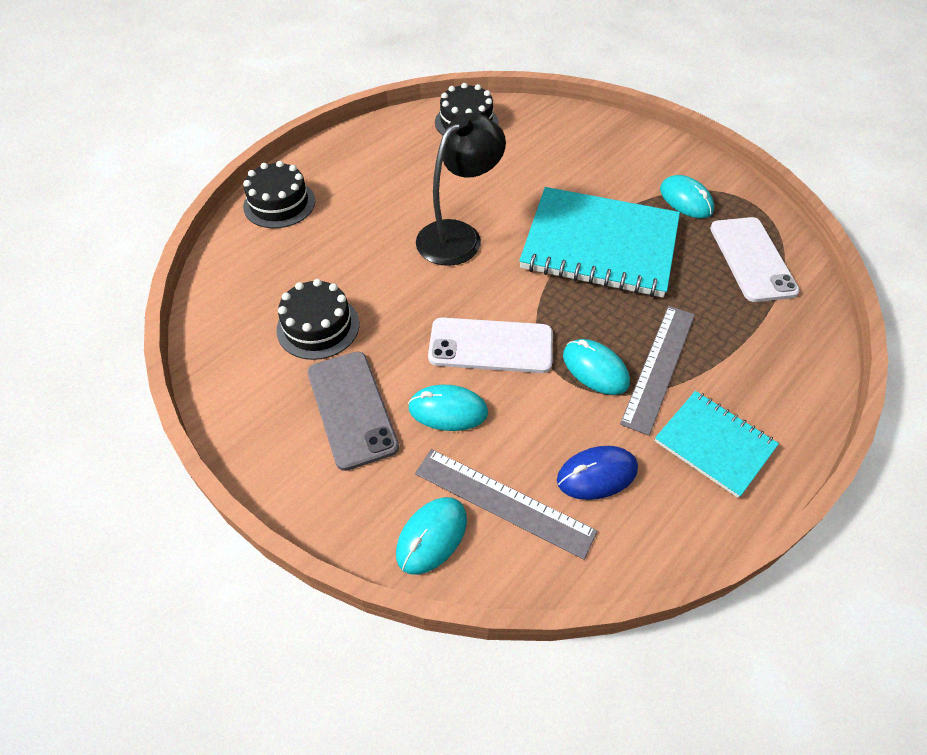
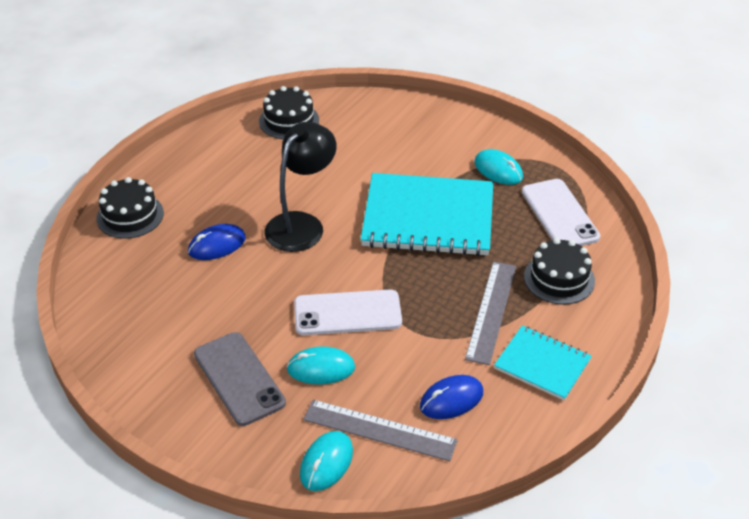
camera: 10 degrees left, 10 degrees down
black cake [276,279,359,360] -> black cake moved to [524,238,595,305]
turquoise mouse [563,339,630,395] -> none
none -> blue mouse [188,224,246,260]

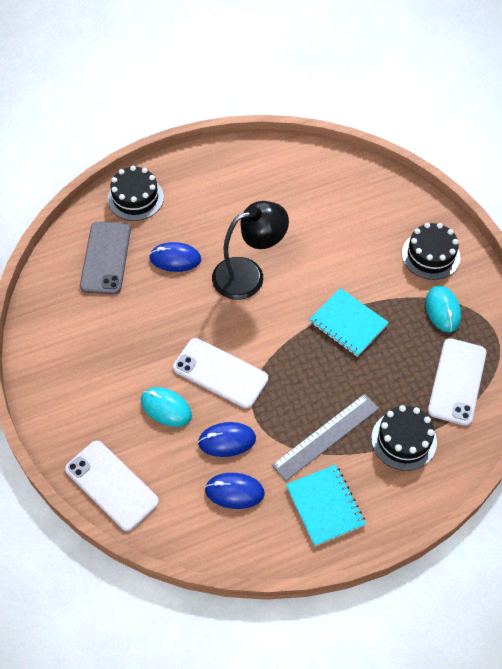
camera: 35 degrees right, 15 degrees up
grey phone [194,332,286,426] -> grey phone moved to [80,222,131,294]
black cake [259,86,319,139] -> black cake moved to [402,223,460,280]
turquoise mouse [300,431,353,491] -> white phone [65,441,159,531]
grey ruler [303,399,458,461] -> none
turquoise notebook [360,173,493,256] -> turquoise notebook [309,288,389,357], size x0.54
none -> blue mouse [198,422,256,457]

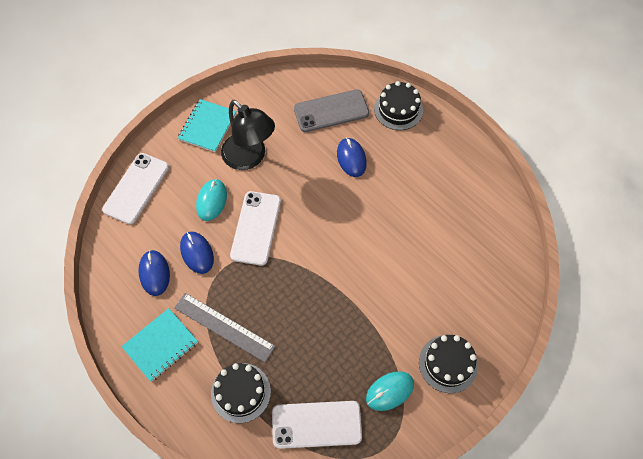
camera: 70 degrees right, 5 degrees up
black lamp [212,201,289,300] -> black lamp moved to [221,100,275,170]
turquoise notebook [309,288,389,357] -> turquoise notebook moved to [178,99,237,152]

